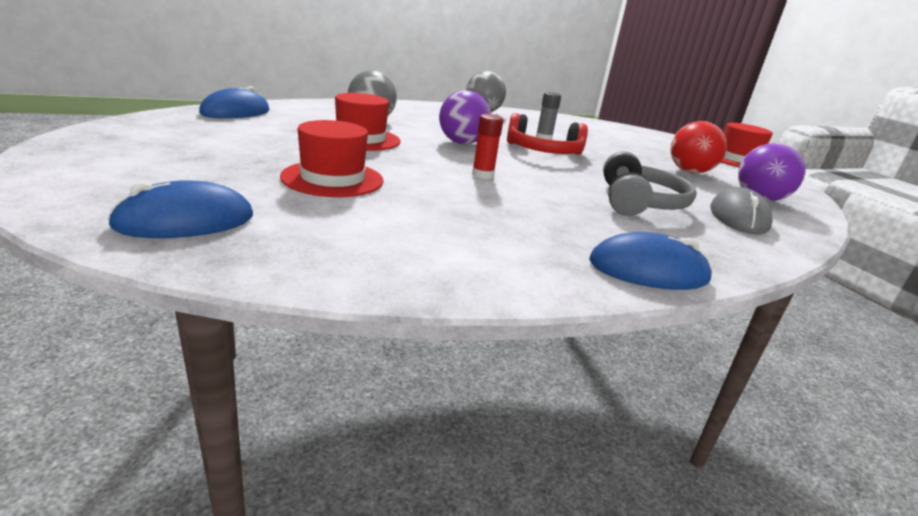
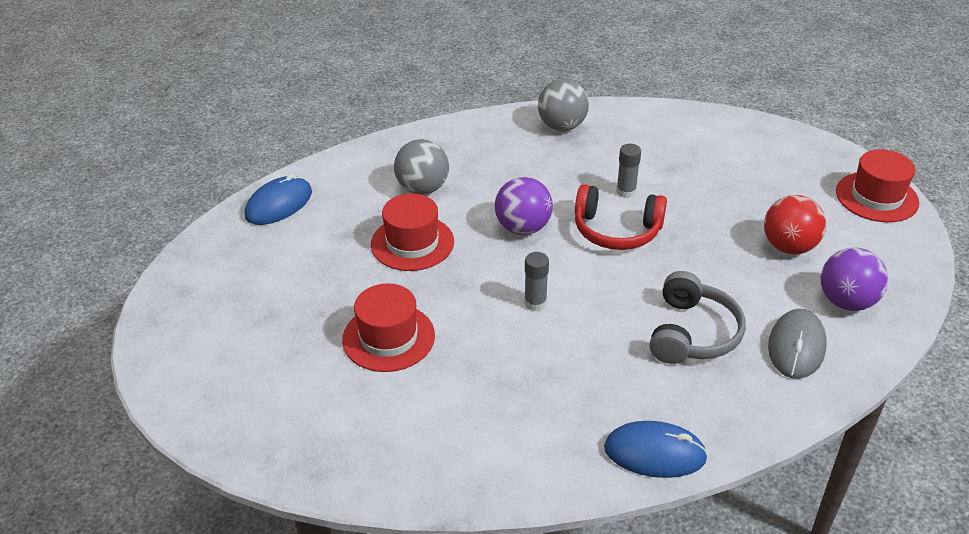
camera: 10 degrees right, 15 degrees up
blue mouse [107,180,253,238] -> none
red glue stick [472,114,503,179] -> grey glue stick [524,252,549,311]

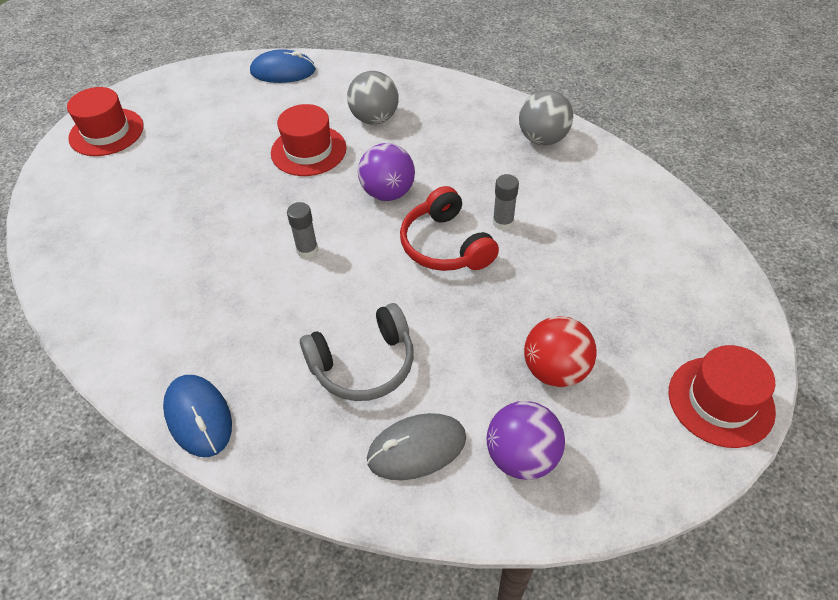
camera: 50 degrees right, 10 degrees up
red hat [342,283,435,372] -> red hat moved to [67,87,144,156]

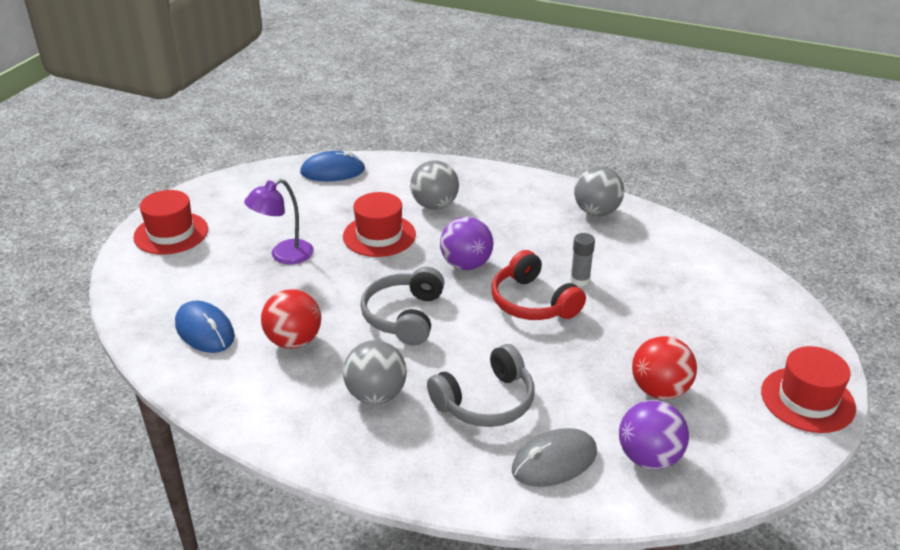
camera: 10 degrees left, 15 degrees down
blue mouse [163,375,232,457] -> blue mouse moved to [175,300,235,353]
grey glue stick [287,202,318,258] -> grey headphones [360,267,444,345]
none -> purple lamp [244,179,314,264]
none -> red ball [261,289,321,349]
none -> grey ball [343,340,407,404]

